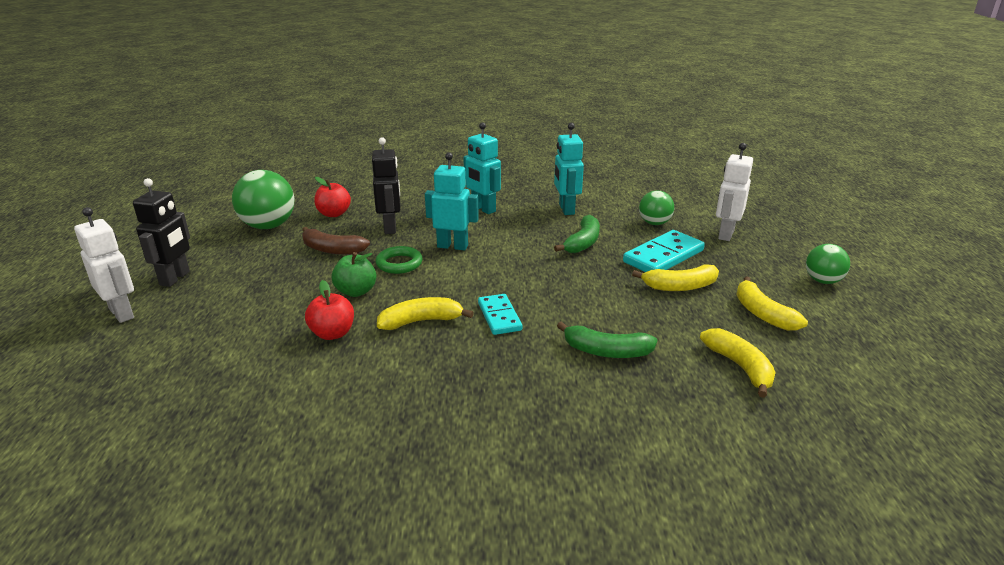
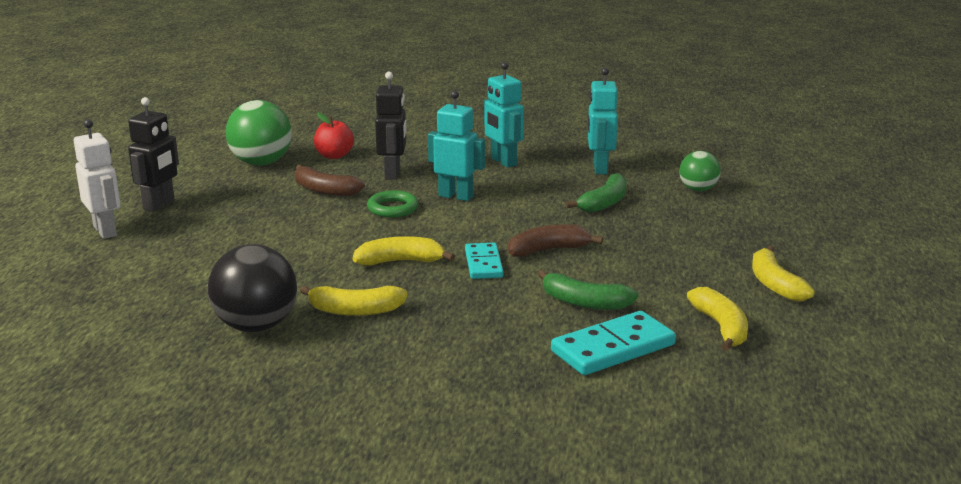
camera: 10 degrees right, 5 degrees down
red apple [305,280,354,340] -> none
green apple [331,252,376,297] -> none
turquoise domino [623,230,705,272] -> turquoise domino moved to [551,311,676,375]
yellow banana [632,264,719,291] -> yellow banana moved to [300,285,408,316]
white robot [716,143,753,241] -> none
green ball [806,244,850,284] -> none
none -> black ball [208,244,297,332]
none -> brown banana [508,224,603,257]

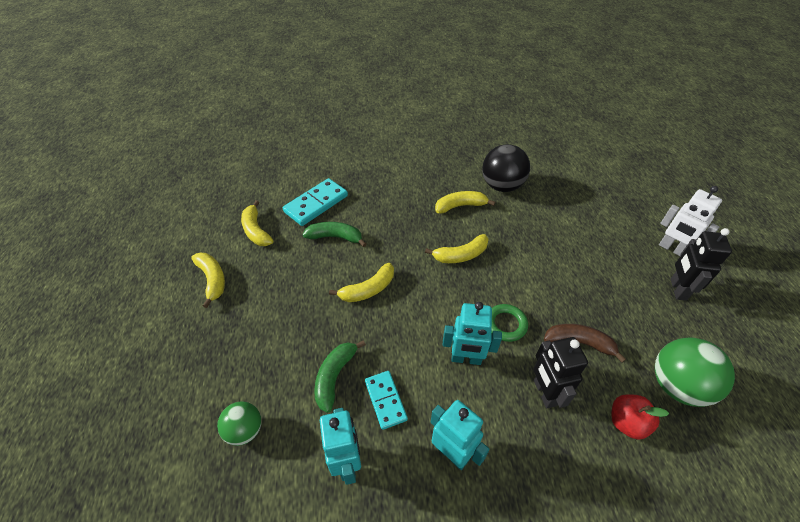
camera: 165 degrees right, 25 degrees up
turquoise domino [465,243,504,279] -> turquoise domino moved to [365,371,408,430]
brown banana [508,224,603,257] -> yellow banana [329,263,394,302]

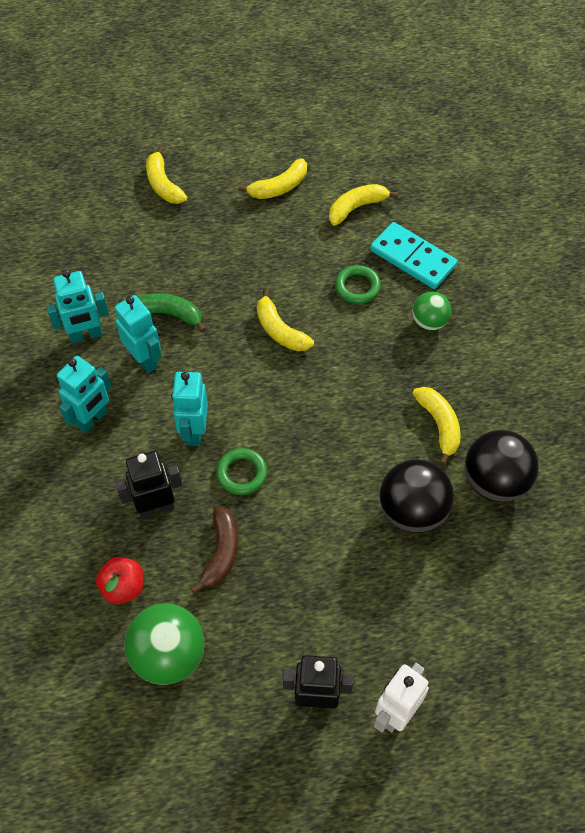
camera: 85 degrees right, 10 degrees up
green ball [217,402,261,446] -> green ball moved to [412,292,451,330]
green banana [303,222,366,247] -> green ring [335,265,381,304]
turquoise domino [365,371,408,430] -> turquoise robot [115,295,161,373]
yellow banana [425,234,489,263] -> yellow banana moved to [146,146,187,204]
none -> black ball [380,459,454,533]

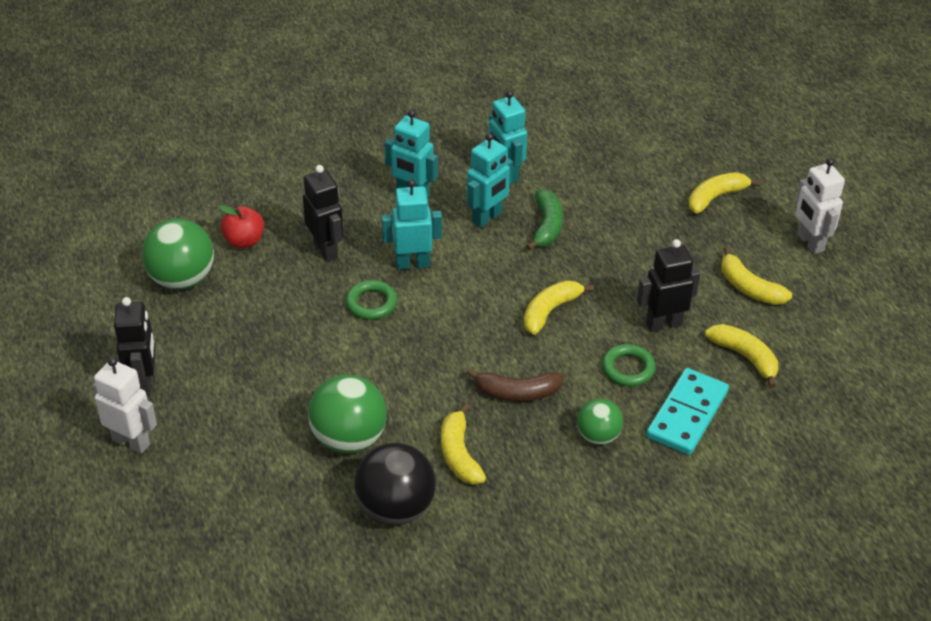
camera: 80 degrees right, 15 degrees down
brown banana [191,506,238,594] -> brown banana moved to [466,368,563,402]
black ball [380,459,454,533] -> green ball [308,375,387,453]
yellow banana [413,387,461,465] -> yellow banana turned 105 degrees clockwise [441,403,486,485]
none -> black robot [637,239,700,332]
none -> white robot [796,158,845,254]

